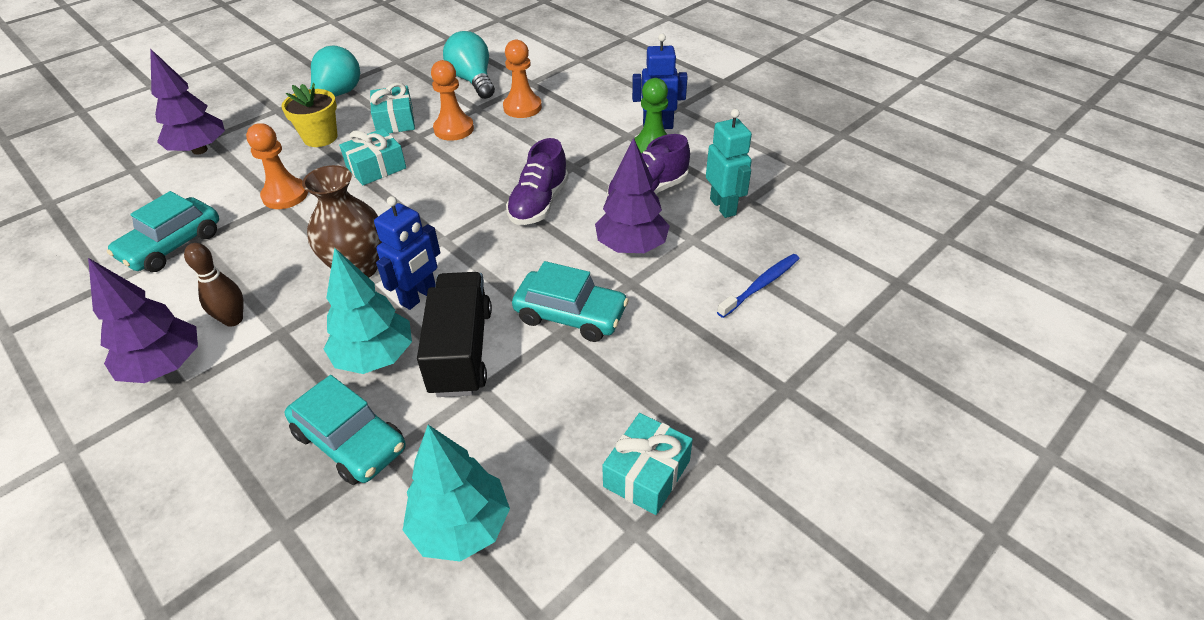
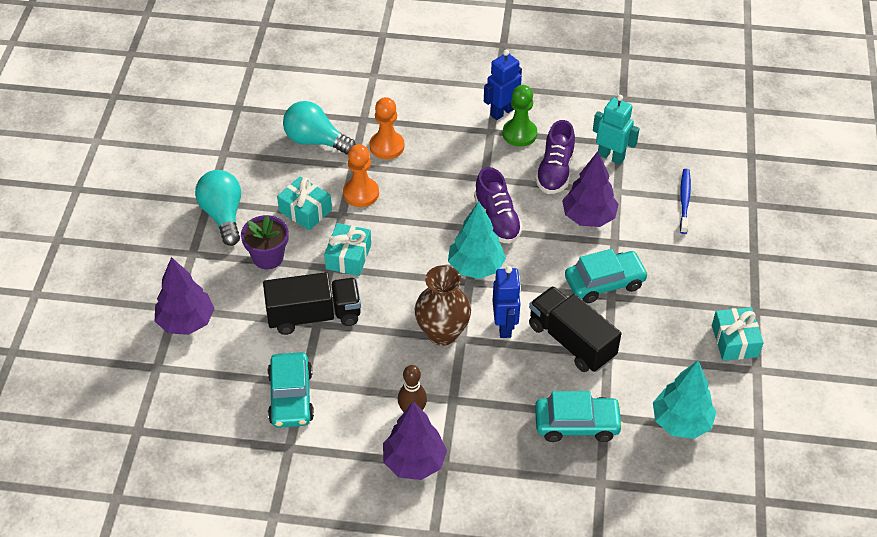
camera: 40 degrees left, 5 degrees up
orange pawn [246,123,308,209] -> black truck [263,272,361,335]
yellow flower pot [281,83,337,147] -> purple flower pot [241,215,289,269]
turquoise tree [324,248,412,374] -> turquoise tree moved to [448,202,506,279]

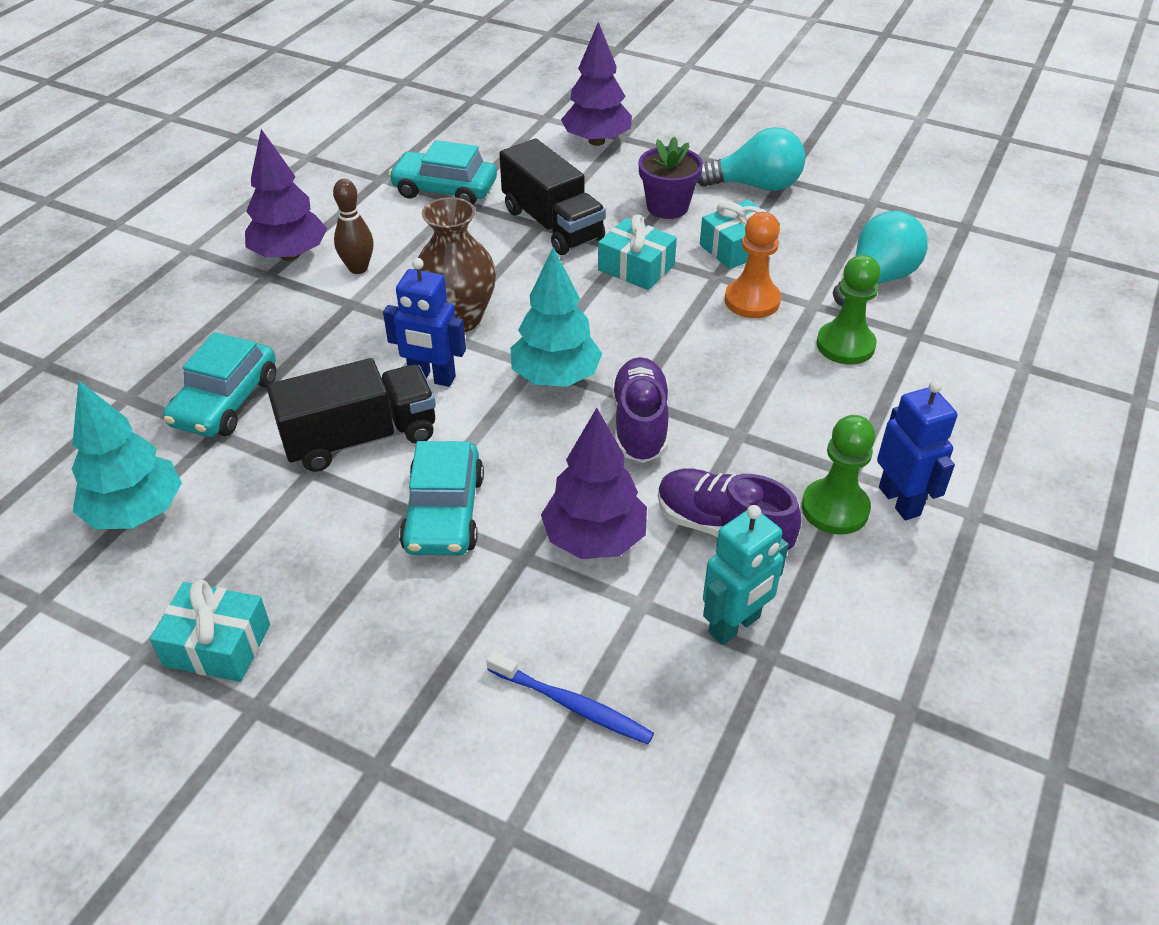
camera: 110 degrees right, 5 degrees down
black truck [263,272,361,335] -> black truck turned 45 degrees counterclockwise [499,138,606,255]
orange pawn [370,97,405,159] -> green pawn [816,255,881,365]
purple shoe [474,167,523,244] -> purple shoe turned 90 degrees clockwise [611,357,669,463]

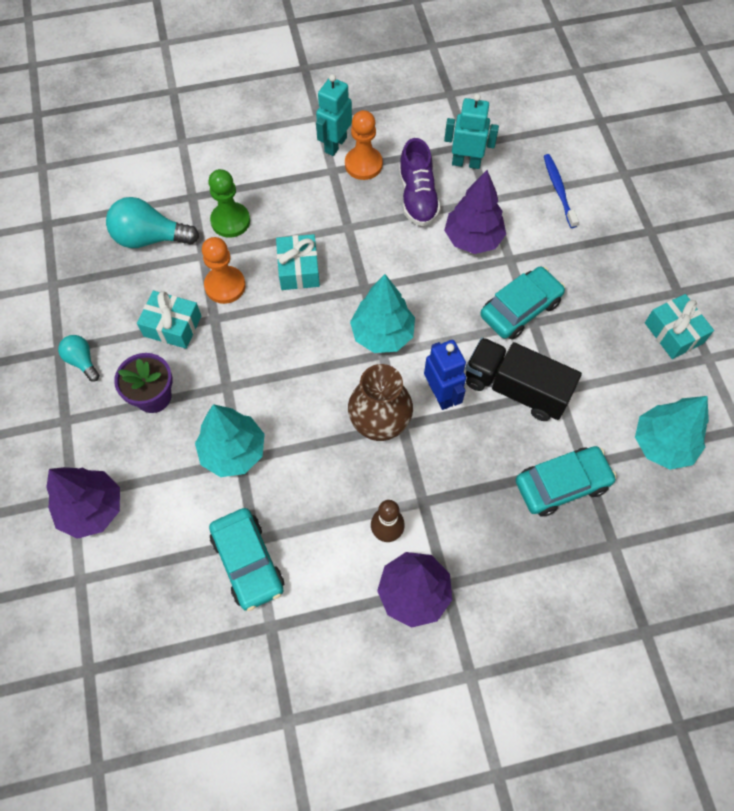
camera: 130 degrees left, 20 degrees up
black truck [499,138,606,255] -> turquoise tree [195,404,265,477]
turquoise gift [598,214,677,290] -> turquoise gift moved to [276,234,320,290]
purple shoe [611,357,669,463] -> none
turquoise light bulb [697,127,805,191] -> turquoise light bulb [58,335,100,382], size x0.56
green pawn [802,415,875,535] -> orange pawn [345,110,383,180]
blue robot [877,380,957,520] -> turquoise robot [316,74,352,156]

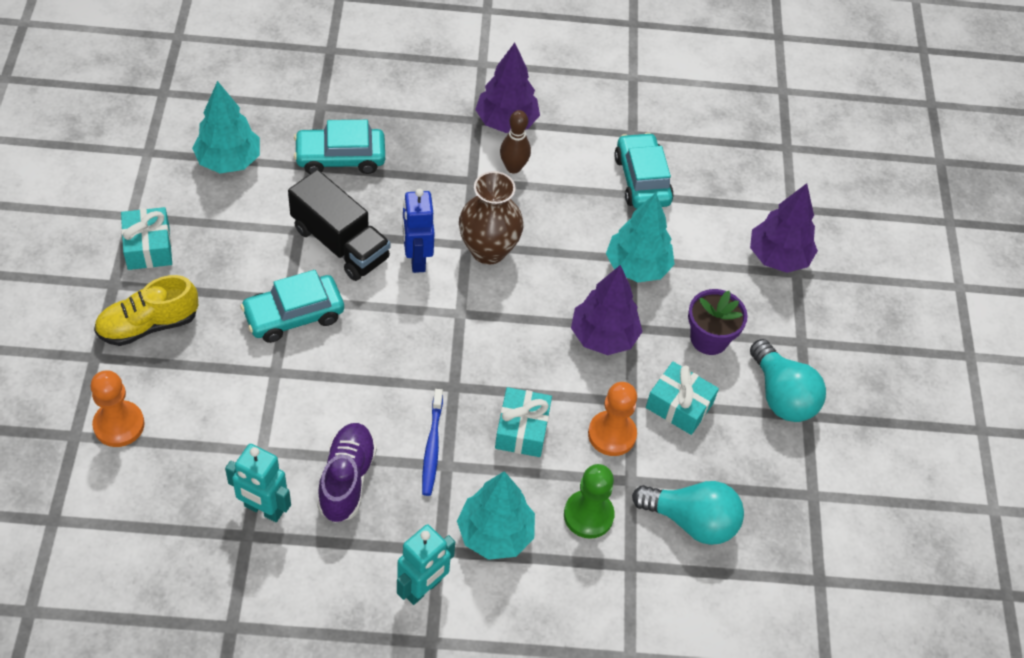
camera: 170 degrees left, 10 degrees down
turquoise light bulb [58,335,100,382] -> turquoise light bulb [750,339,826,422], size x1.79
orange pawn [345,110,383,180] -> orange pawn moved to [90,370,145,447]
turquoise tree [350,274,415,353] -> turquoise tree moved to [457,471,535,560]
purple tree [444,170,506,254] -> purple tree moved to [571,265,643,355]
blue toothbrush [544,154,579,228] -> blue toothbrush moved to [422,389,443,496]
none -> yellow shoe [94,275,199,346]

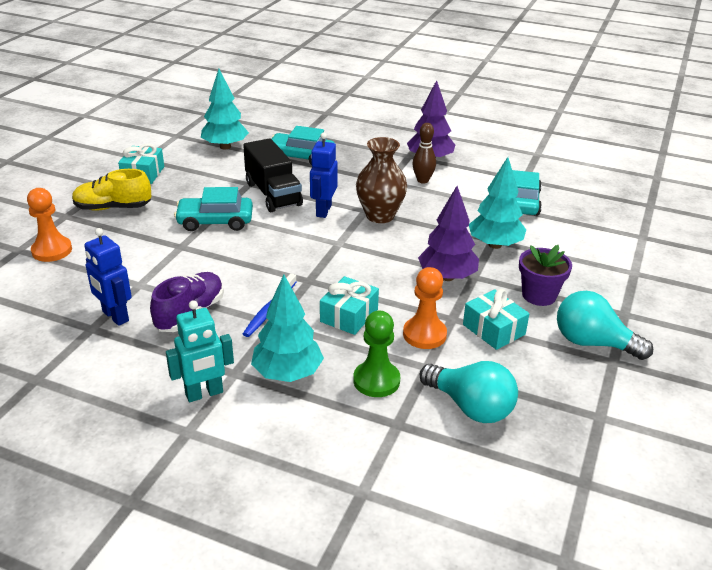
camera: 25 degrees right, 20 degrees down
turquoise robot [225,444,291,522] -> blue robot [84,228,132,326]
purple tree [750,183,818,273] -> none
turquoise light bulb [750,339,826,422] -> turquoise light bulb turned 120 degrees clockwise [557,291,653,360]

